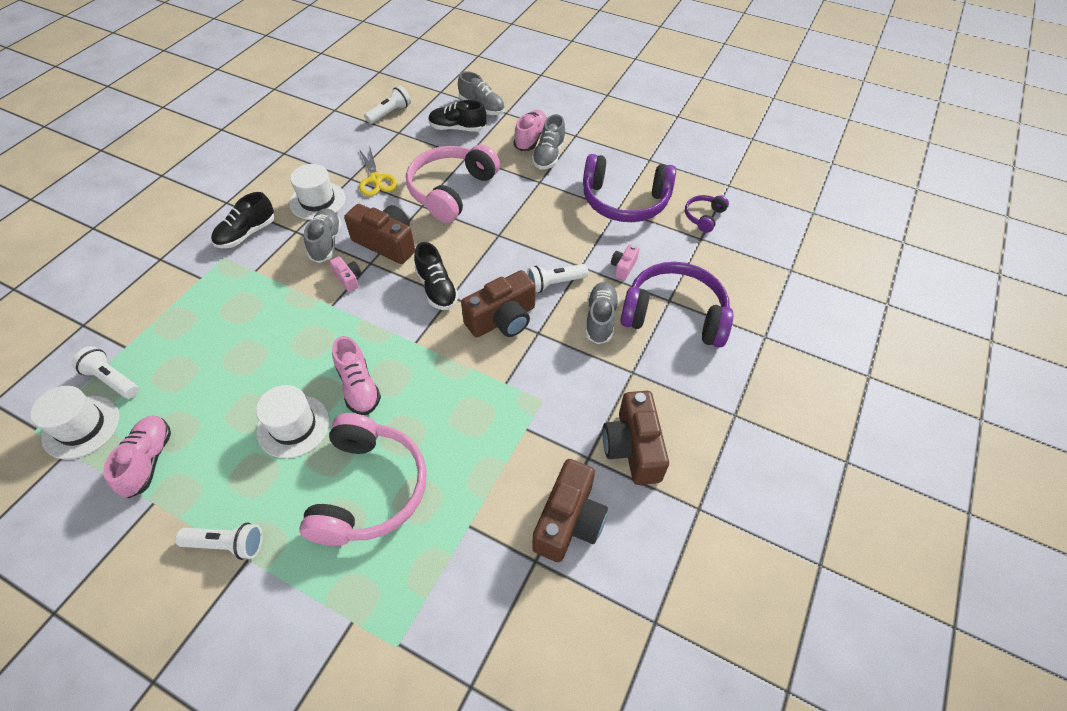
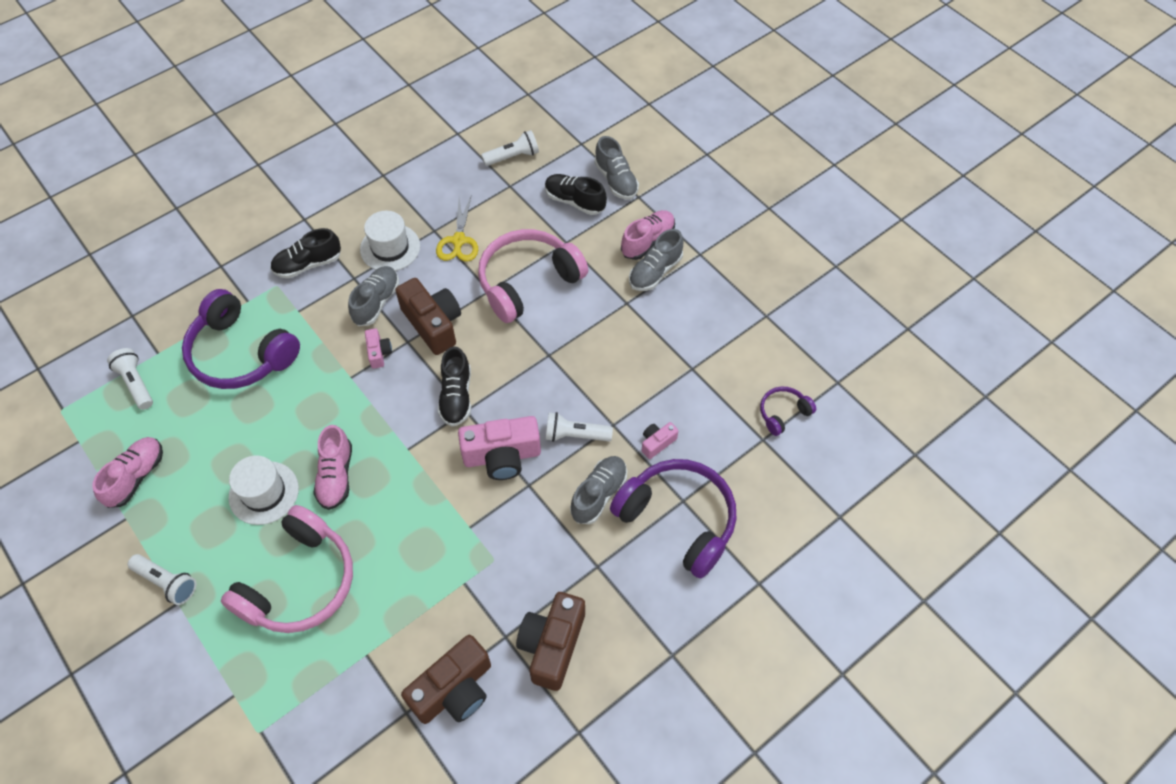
camera: 25 degrees right, 5 degrees up
white hat [30,386,119,459] -> none
brown camera [461,270,536,337] -> pink camera [458,416,541,480]
purple headphones [583,154,676,222] -> purple headphones moved to [182,289,300,389]

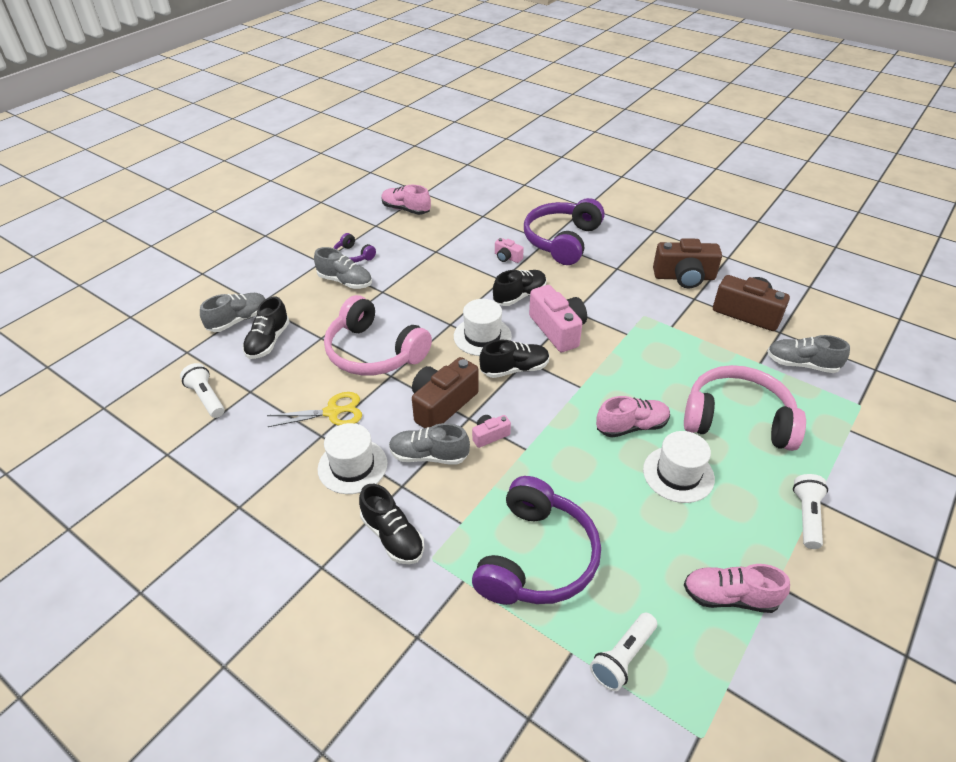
camera: 105 degrees left, 15 degrees down
white flashlight [545,412,613,442] -> black shoe [493,270,547,306]
grey shoe [570,456,627,524] -> grey shoe moved to [767,335,850,373]
pink shoe [621,210,675,260] -> pink shoe moved to [381,185,431,215]
purple headphones [760,386,816,436] -> purple headphones moved to [334,233,376,262]
none -> white hat [454,299,512,356]

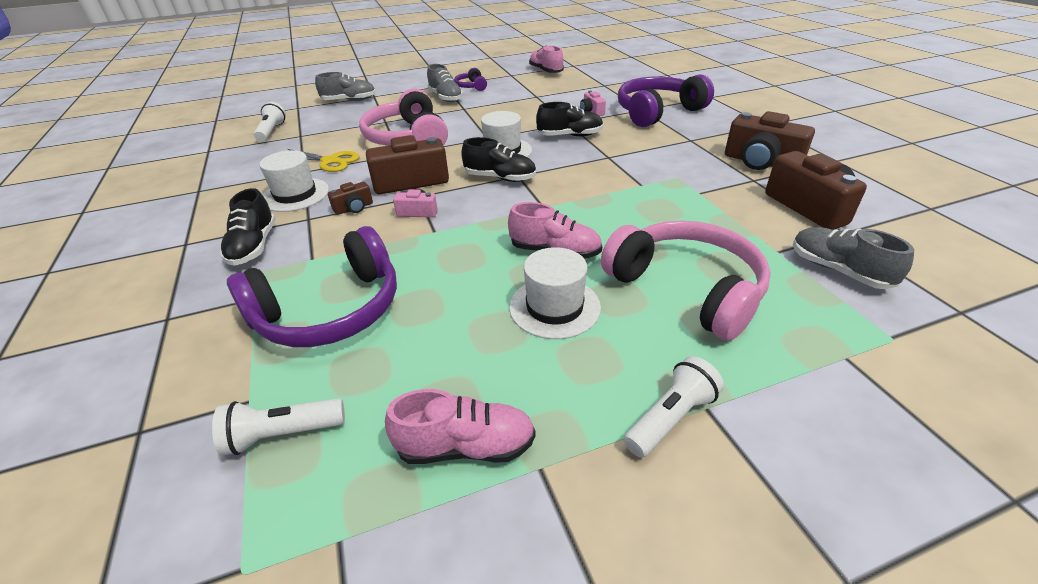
camera: 35 degrees right, 5 degrees down
black shoe [243,297,290,359] -> none
grey shoe [389,423,470,465] -> brown camera [328,182,373,215]
pink camera [529,285,587,352] -> none
pink shoe [684,564,790,613] -> pink shoe turned 135 degrees clockwise [385,389,536,464]

